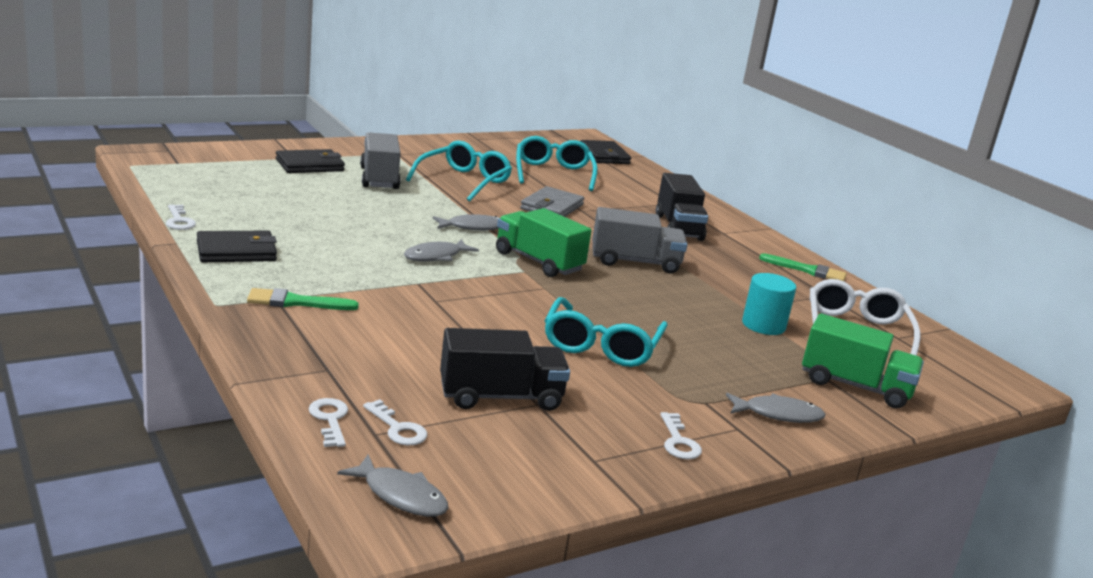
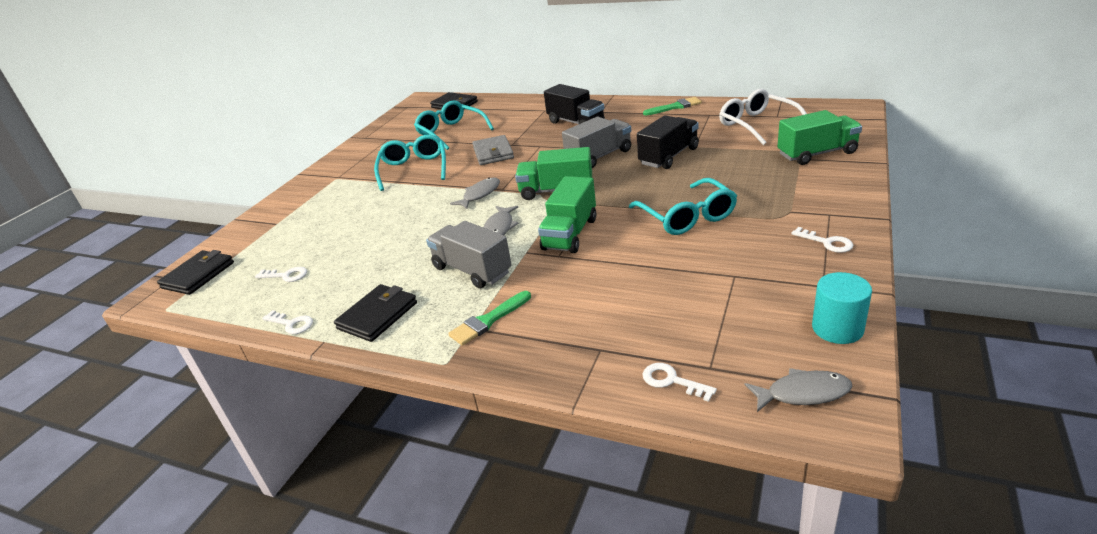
camera: 30 degrees left, 10 degrees up
black wallet [276,149,345,173] -> black wallet moved to [157,250,234,295]
grey truck [360,132,401,189] -> grey truck moved to [426,221,512,289]
white key [363,399,427,445] -> white key moved to [255,267,307,282]
black truck [440,328,570,411] -> black truck moved to [637,115,699,169]
grey fish [726,393,825,423] -> none
turquoise cylinder [742,273,796,335] -> turquoise cylinder moved to [812,272,872,344]
none -> green truck [538,176,596,253]

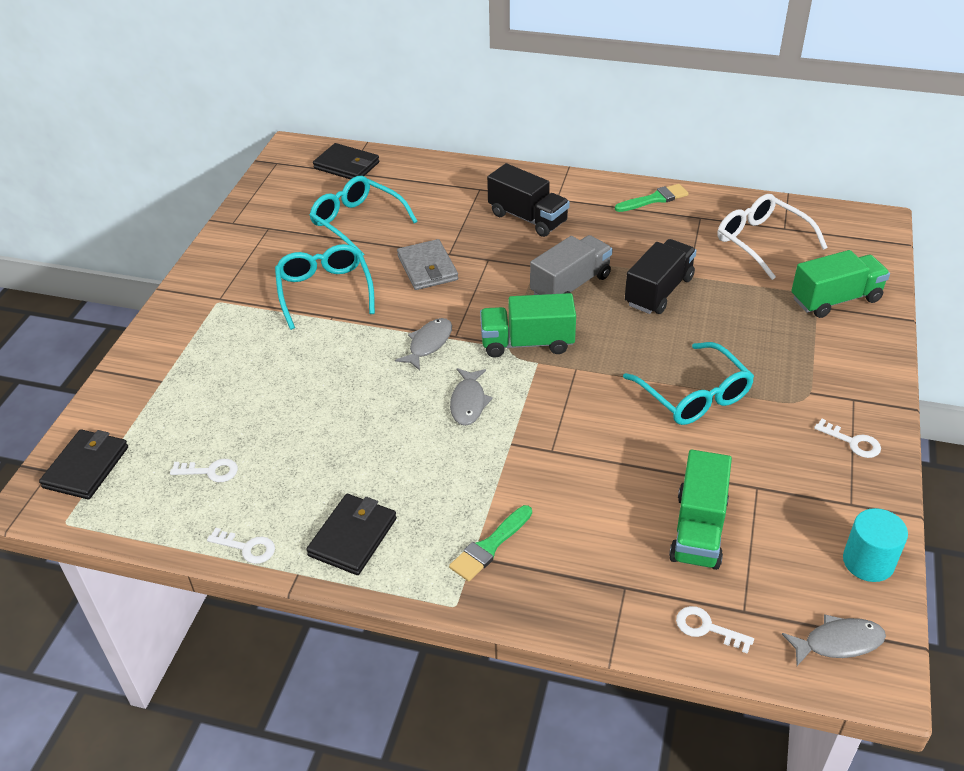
camera: 10 degrees left, 10 degrees up
grey truck [426,221,512,289] -> none
green truck [538,176,596,253] -> green truck moved to [669,450,732,570]

